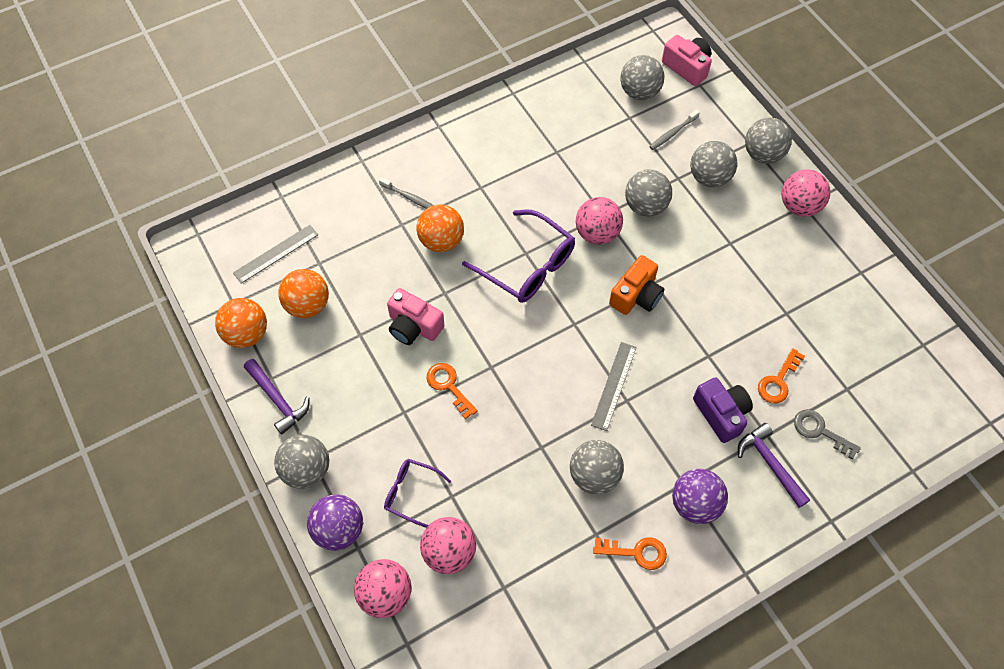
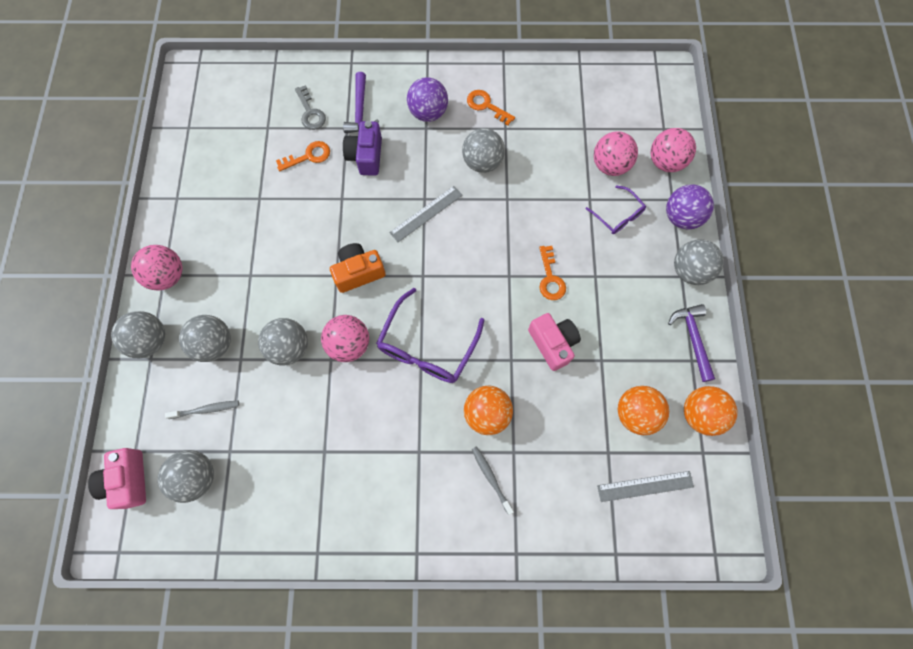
camera: 150 degrees left, 10 degrees up
purple glasses [462,210,575,303] -> purple glasses turned 135 degrees counterclockwise [376,288,485,383]

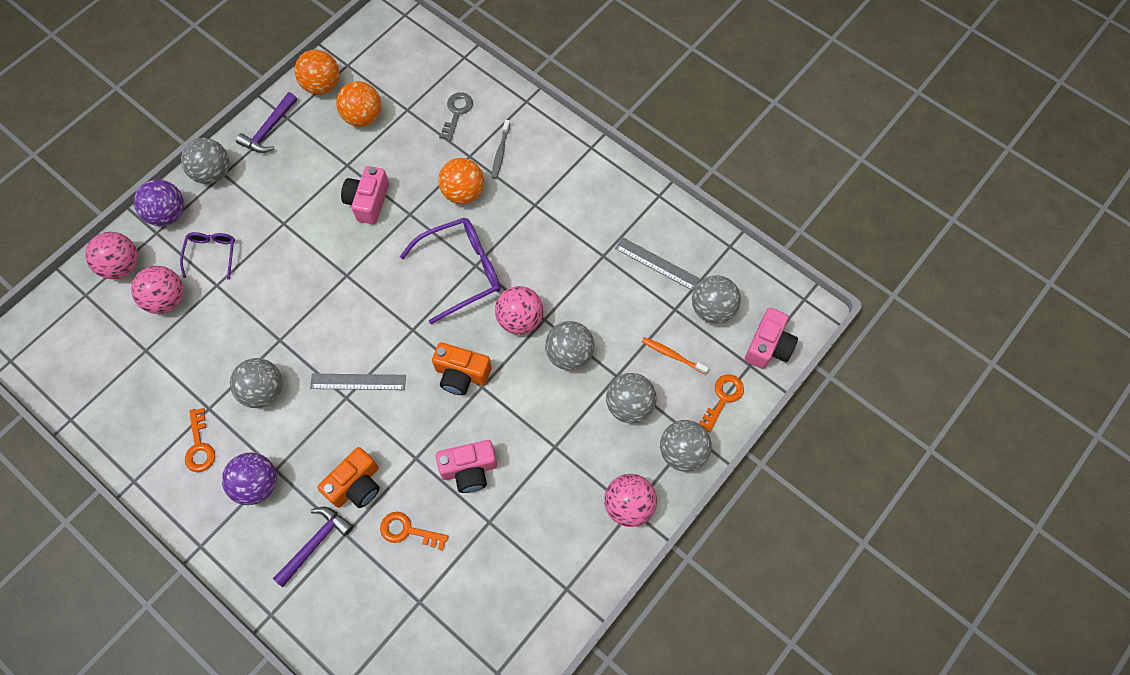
camera: 140 degrees left, 5 degrees down
grey toothbrush [165,400,239,419] -> orange toothbrush [642,337,709,374]
grey key [295,85,326,130] -> grey key moved to [439,92,473,141]
purple camera [343,121,382,176] -> orange camera [318,447,380,508]
orange key [539,246,566,300] -> orange key moved to [698,374,744,432]
grey ruler [597,471,694,502] -> grey ruler moved to [615,237,701,291]
none -> pink camera [436,440,497,493]

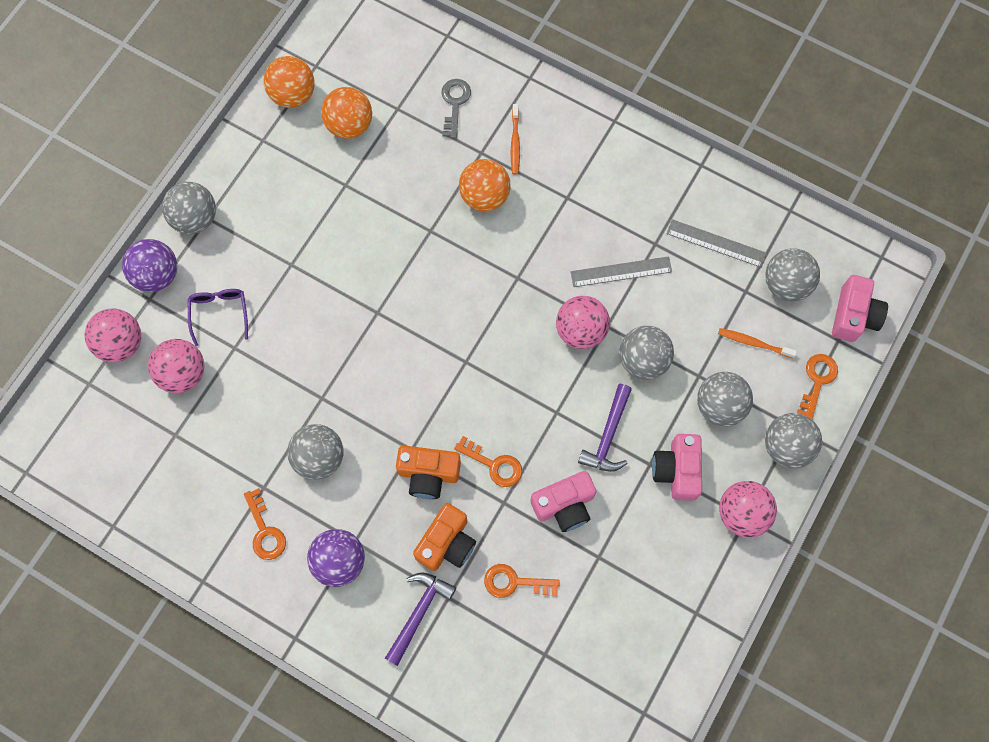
camera: 10 degrees left, 5 degrees up
purple hammer [236,92,297,153] -> purple hammer moved to [578,384,632,472]
grey ruler [310,374,406,390] -> grey ruler moved to [571,256,672,287]
pink camera [341,166,389,224] -> pink camera moved to [652,434,702,501]
purple glasses [400,218,500,324] -> none
orange camera [432,342,491,395] -> orange camera moved to [396,445,461,499]
grey toothbrush [491,120,510,179] -> orange toothbrush [511,104,520,175]
none -> orange key [454,436,522,487]

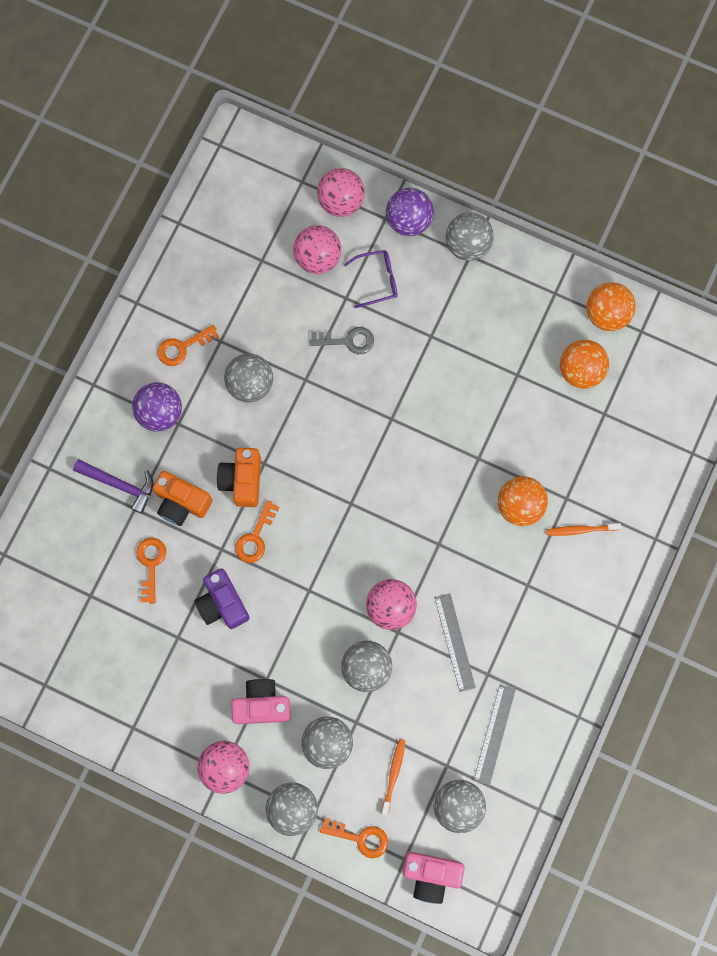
camera: 85 degrees right, 5 degrees up
grey key [442,79,471,138] -> grey key moved to [310,327,374,354]
pink camera [530,471,596,532] -> purple camera [194,568,249,629]
purple hammer [578,384,632,472] -> none

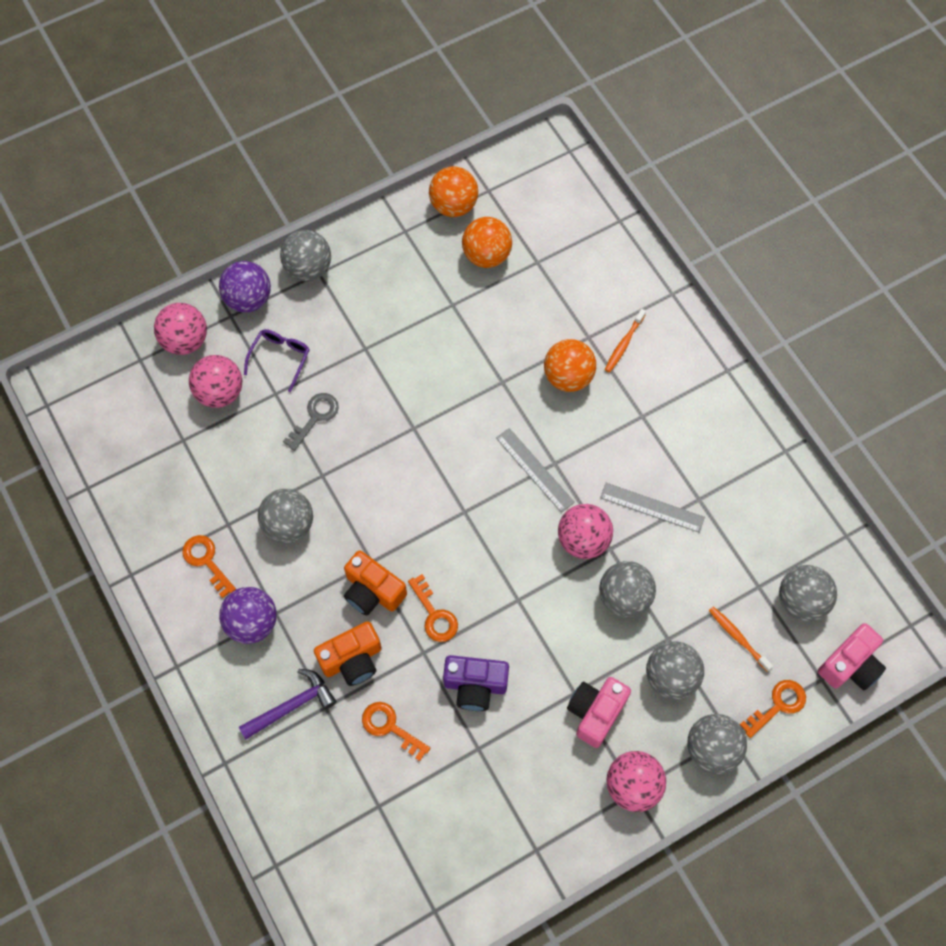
camera: 55 degrees left, 10 degrees down
orange key [158,325,219,366] -> orange key turned 135 degrees clockwise [182,535,236,598]
grey ruler [474,685,516,785] -> grey ruler moved to [496,428,575,513]

